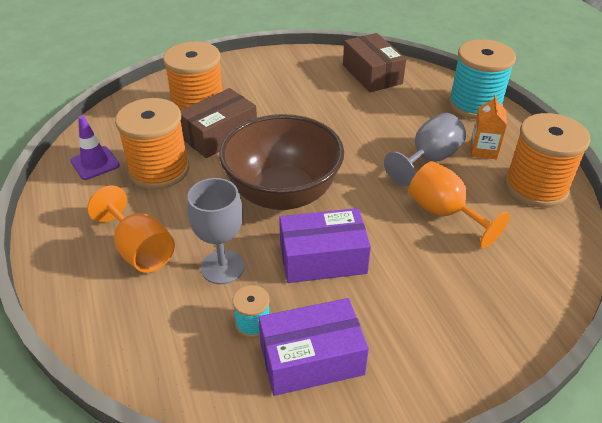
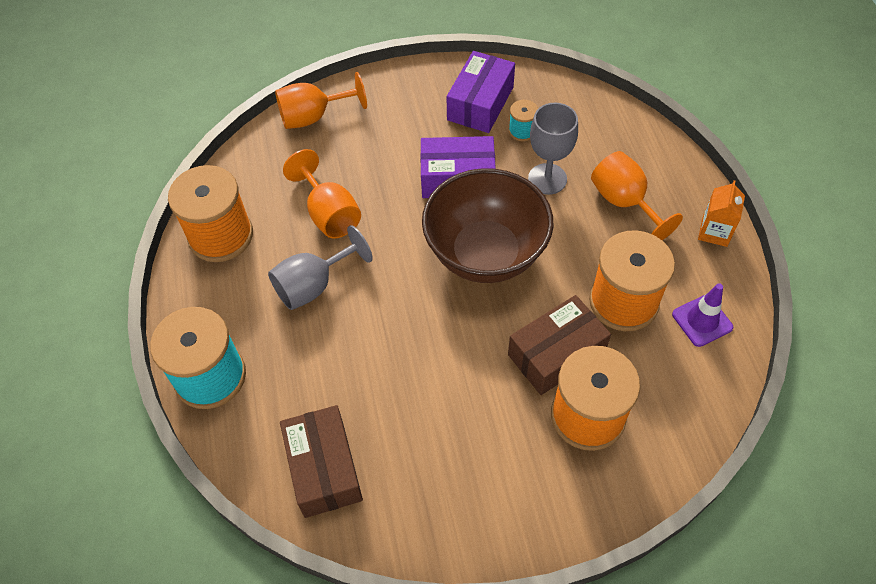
camera: 170 degrees left, 15 degrees up
purple box [258,298,369,396] -> purple box turned 60 degrees counterclockwise [447,51,515,133]
orange carton [471,95,507,159] -> orange carton moved to [698,180,745,247]
none -> orange goblet [275,72,367,129]

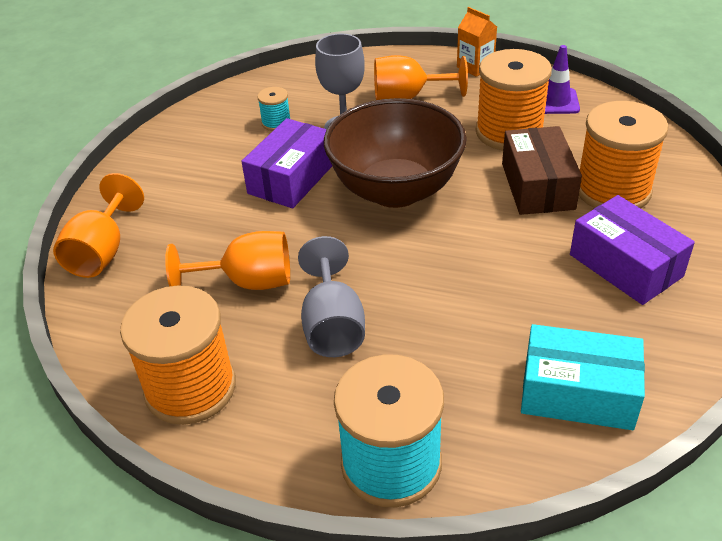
camera: 60 degrees left, 15 degrees down
brown box [280,405,363,518] -> turquoise box [521,324,645,430]
purple box [447,51,515,133] -> purple box moved to [570,195,695,305]

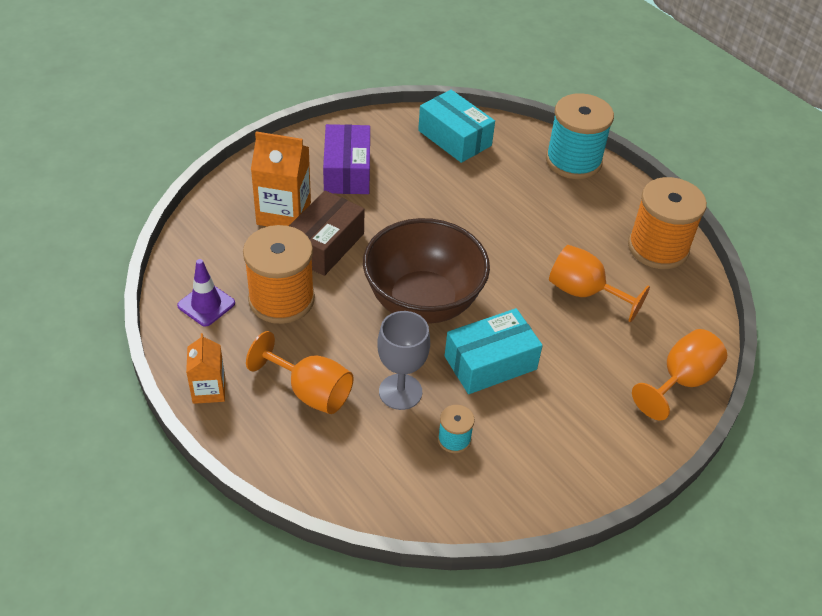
camera: 150 degrees left, 5 degrees up
purple box [241,118,332,208] -> turquoise box [445,308,543,394]
grey goblet [298,236,365,357] -> none
orange spool [579,101,669,208] -> orange carton [251,131,311,227]

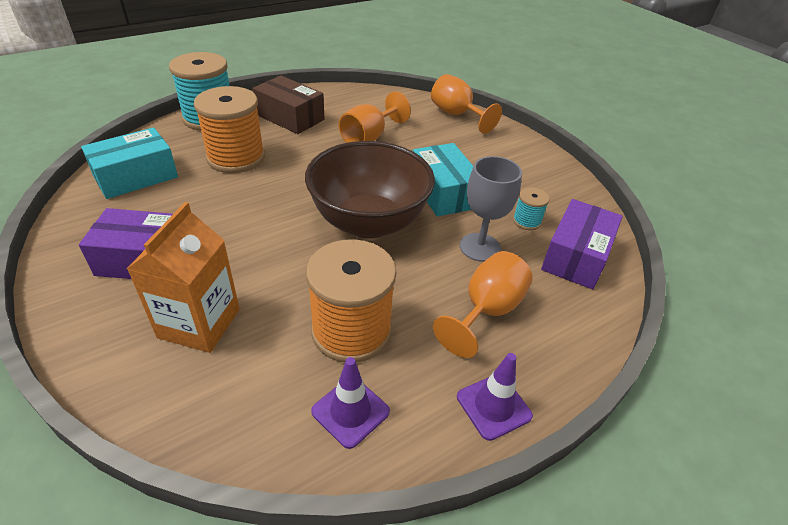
camera: 85 degrees left, 5 degrees down
orange carton [186,333,225,404] -> purple traffic cone [457,353,533,441]
brown box [289,190,365,276] -> brown box moved to [252,76,324,134]
orange spool [628,177,707,269] -> orange spool moved to [194,86,265,173]
none -> purple box [541,199,623,289]

